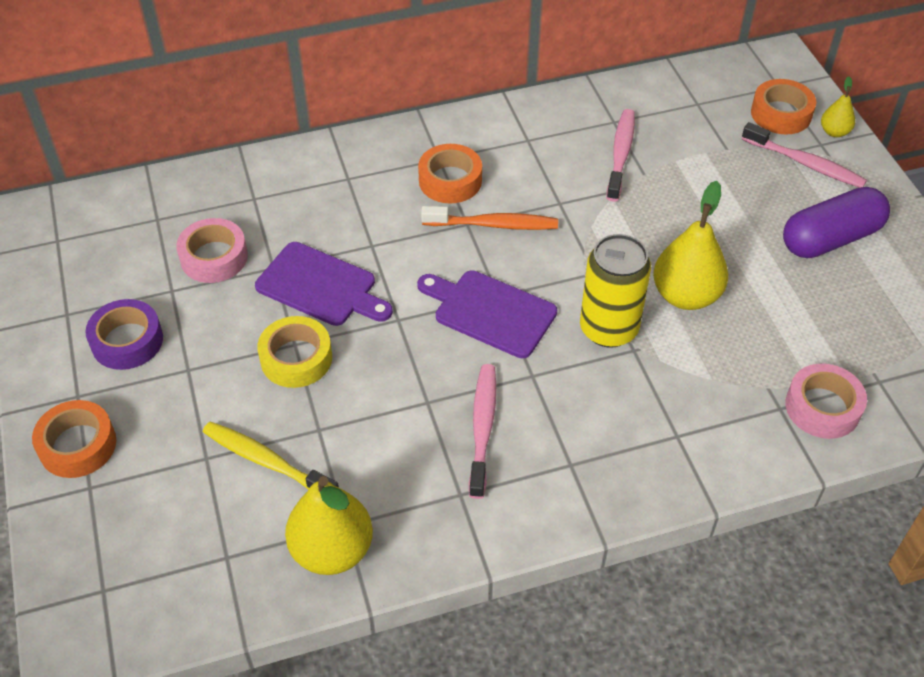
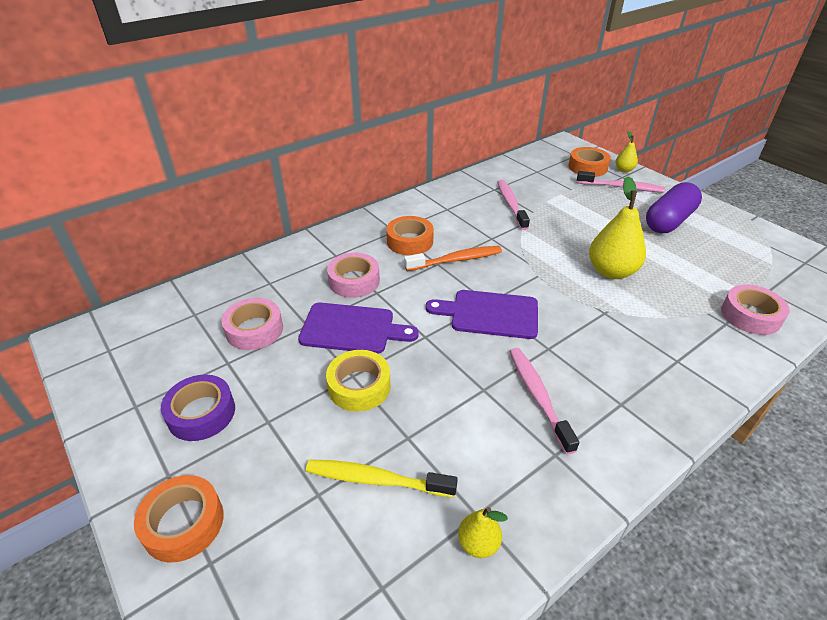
camera: 20 degrees left, 10 degrees down
yellow pear [285,476,373,575] -> yellow pear [458,507,508,558], size x0.51
yellow can [580,234,651,348] -> none
none -> pink tape [327,253,380,298]

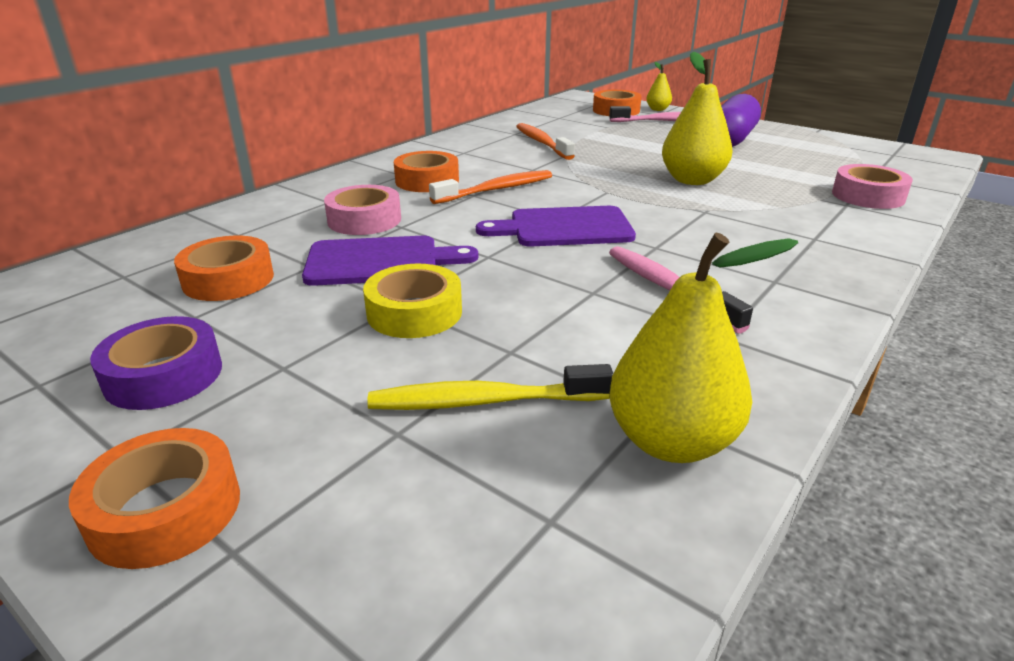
camera: 15 degrees left, 10 degrees down
pink tape [221,298,283,350] -> orange tape [174,236,274,301]
yellow pear [458,507,508,558] -> yellow pear [609,232,798,463], size x1.95
pink toothbrush [497,180,530,230] -> orange toothbrush [516,123,575,160]

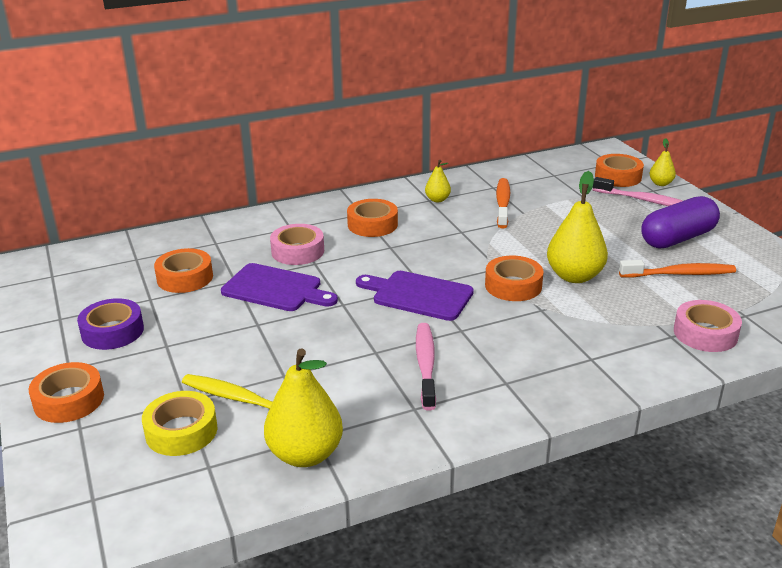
camera: 30 degrees right, 0 degrees up
yellow tape [363,264,462,338] -> yellow tape moved to [142,391,218,456]
orange toothbrush [429,170,552,204] -> orange toothbrush moved to [619,260,736,278]
none -> yellow pear [425,160,451,202]
none -> orange tape [485,256,544,301]

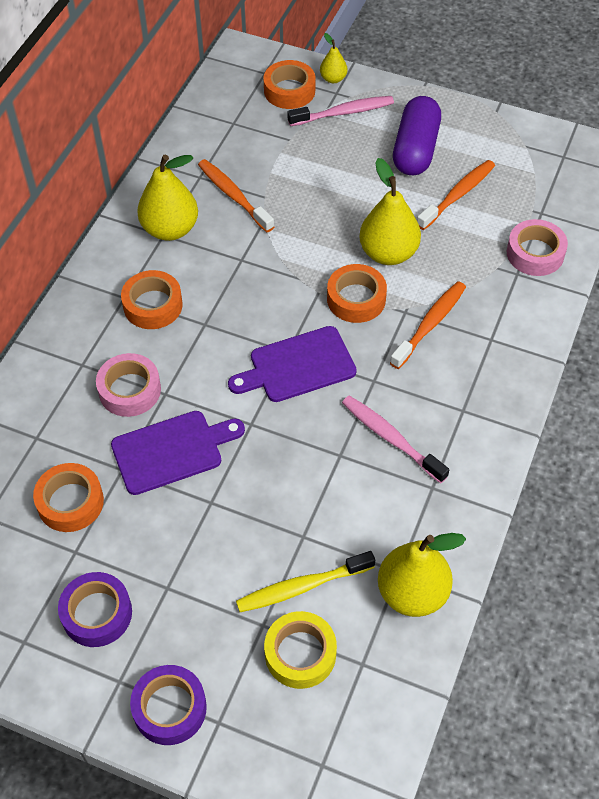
camera: 45 degrees left, 25 degrees up
orange tape [29,362,104,423] -> purple tape [130,665,207,745]
yellow pear [425,160,451,202] -> yellow pear [137,155,198,241], size x1.95
none -> orange toothbrush [390,281,466,369]

